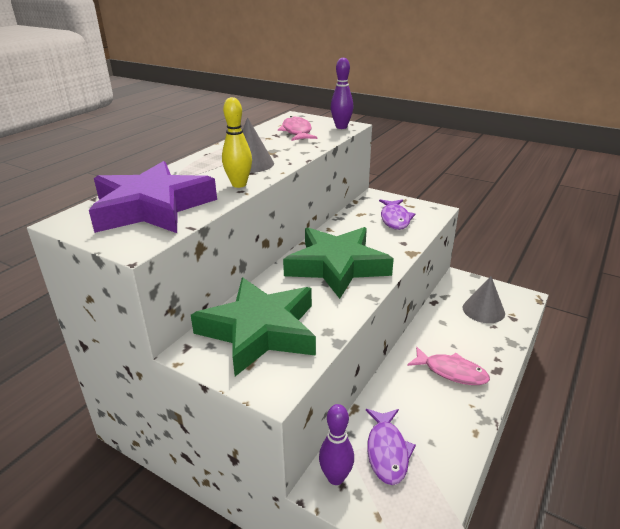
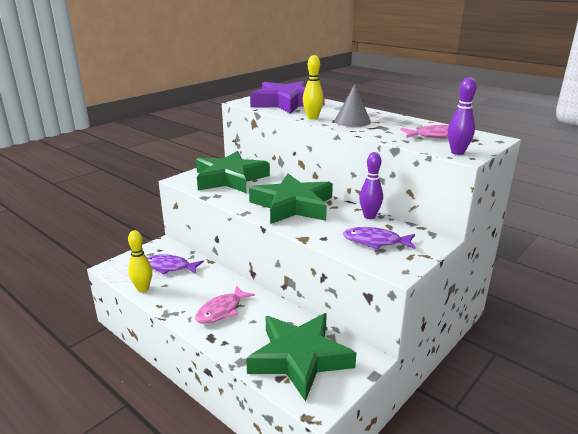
camera: 100 degrees right, 5 degrees down
purple bowling pin [319,404,354,485] -> purple bowling pin moved to [359,152,383,219]
grey cone [463,276,505,323] -> green star [246,313,356,402]
none -> yellow bowling pin [128,230,152,292]

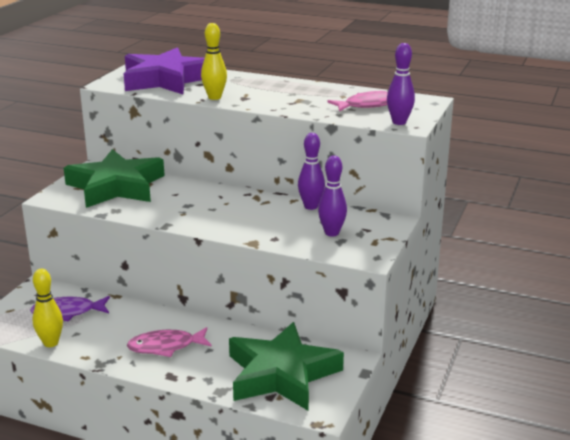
camera: 20 degrees left, 0 degrees up
pink fish [195,285,255,324] -> pink fish turned 60 degrees clockwise [127,327,212,357]
green star [249,174,333,224] -> none
grey cone [334,84,371,127] -> none
purple fish [343,227,416,250] -> purple bowling pin [318,156,347,236]

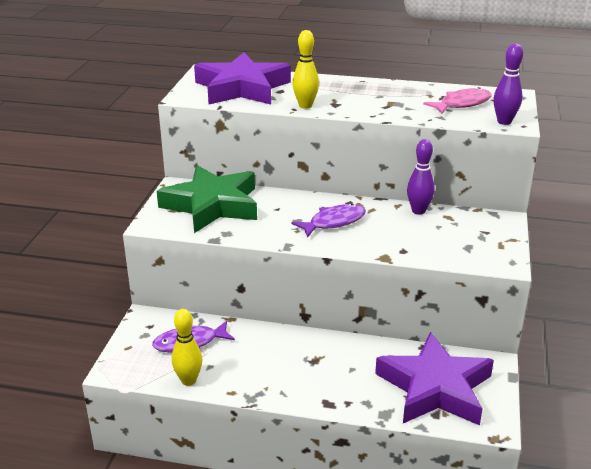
camera: 10 degrees left, 5 degrees up
pink fish [127,327,212,357] -> none
green star [229,322,344,411] -> purple star [375,332,494,425]
purple bowling pin [318,156,347,236] -> none
none -> purple fish [291,204,366,238]

